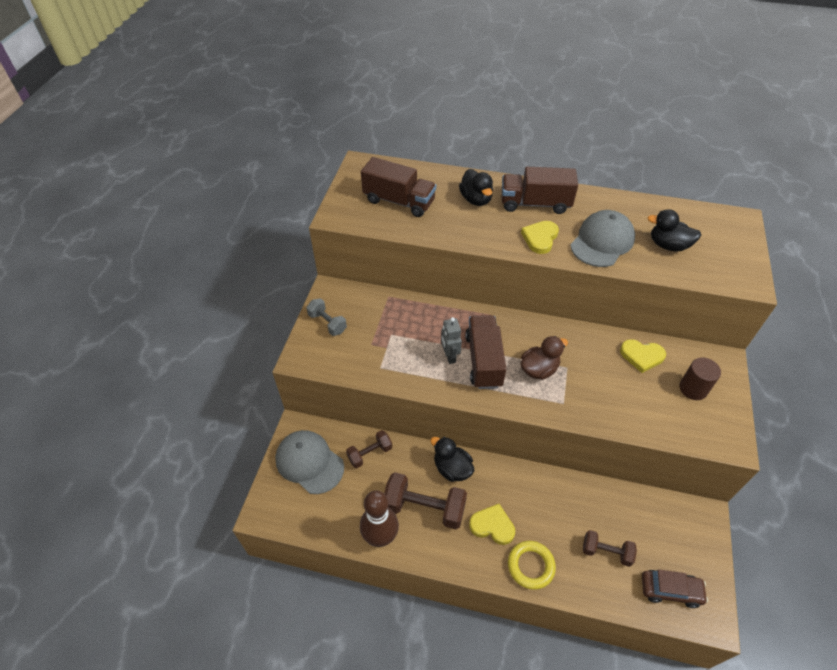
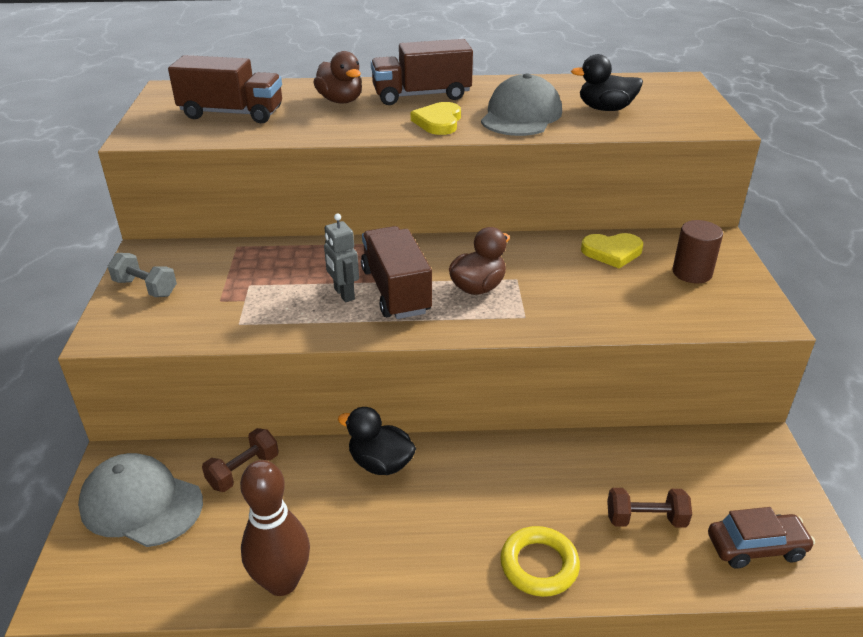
camera: 15 degrees left, 15 degrees down
brown dumbbell [384,472,467,529] -> none
black duck [459,169,493,206] -> brown duck [313,51,362,103]
yellow heart [469,504,515,545] -> none

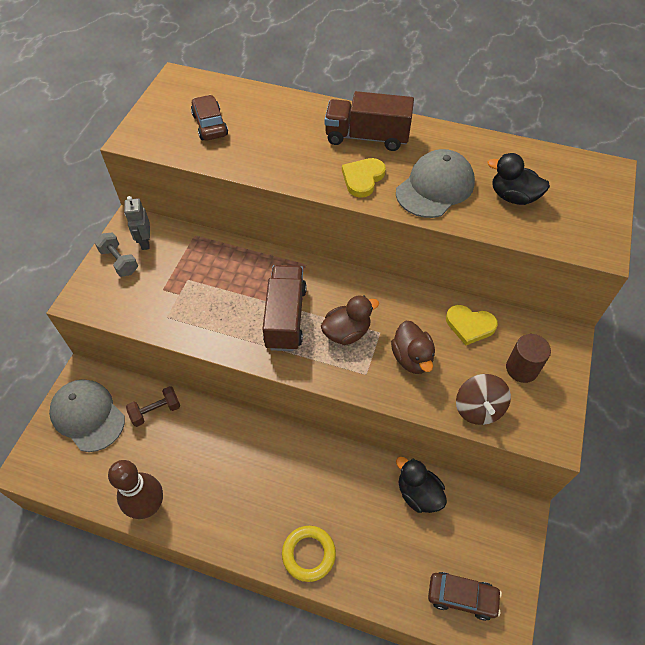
camera: 20 degrees right, 20 degrees up
brown truck [168,55,282,123] -> brown car [191,95,228,140]
brown duck [313,51,362,103] -> brown duck moved to [391,321,435,374]
grey robot [324,214,359,302] -> grey robot moved to [124,196,150,250]
black duck [338,407,416,475] -> black duck moved to [396,457,447,513]
brown dumbbell [607,488,692,528] -> none
none -> brown spinning top [456,374,511,425]

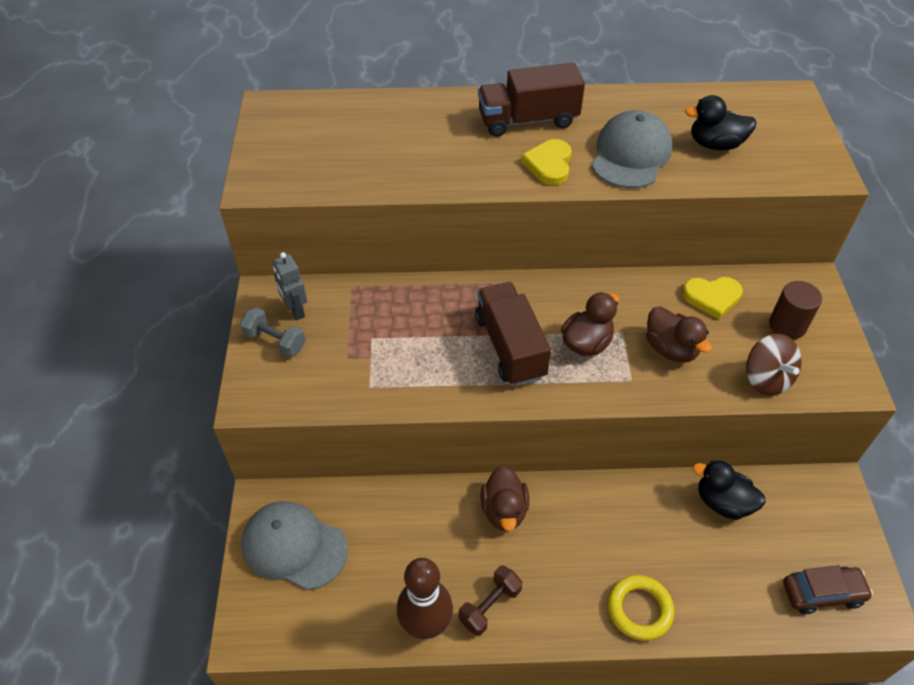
camera: 20 degrees left, 5 degrees down
brown dumbbell [126,386,180,427] -> brown dumbbell moved to [458,566,522,636]
brown car [191,95,228,140] -> none
none -> brown duck [481,465,529,531]

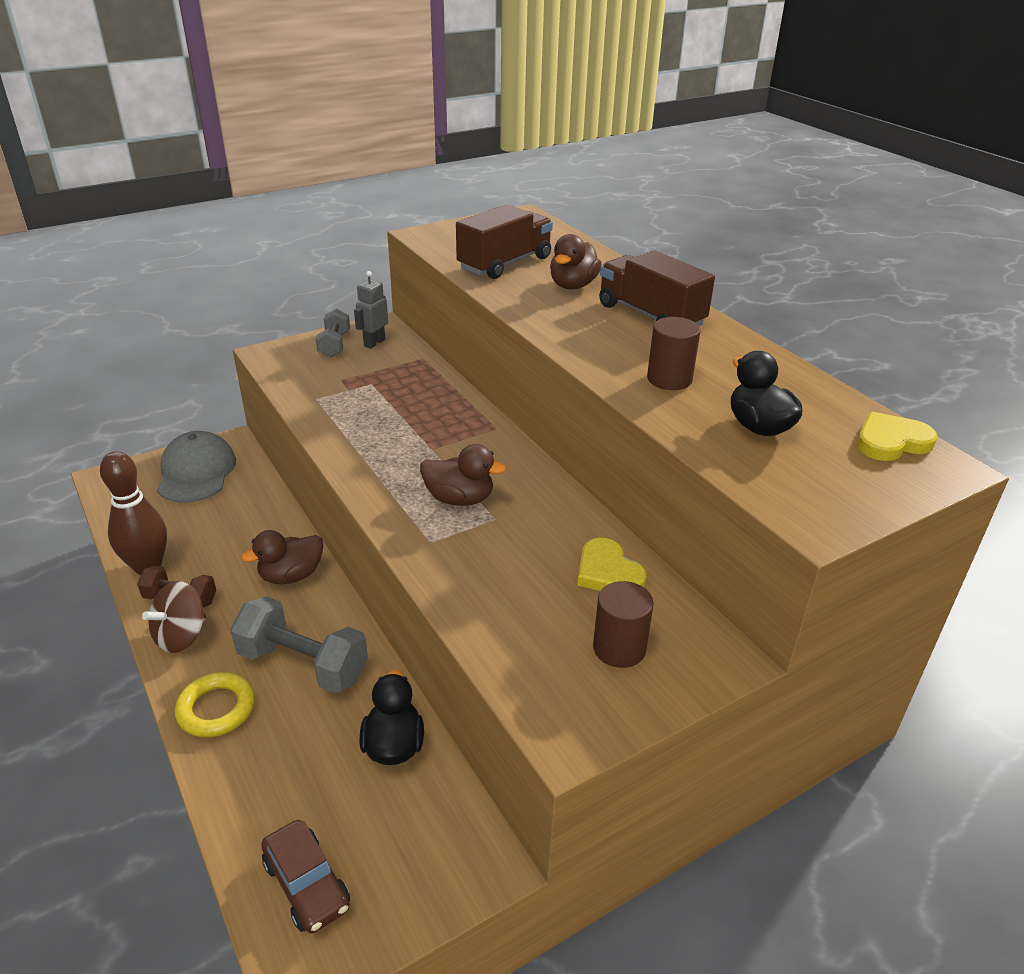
camera: 60 degrees right, 15 degrees down
brown truck [475,282,551,386] -> brown truck moved to [456,205,553,279]
yellow heart [521,139,572,185] -> yellow heart moved to [857,412,938,461]
grey cap [592,110,673,188] -> brown cylinder [647,317,701,390]
brown duck [646,306,712,362] -> brown duck moved to [550,234,602,289]
brown spinning top [746,334,802,396] -> brown spinning top moved to [142,581,206,653]
none -> grey dumbbell [230,596,368,693]

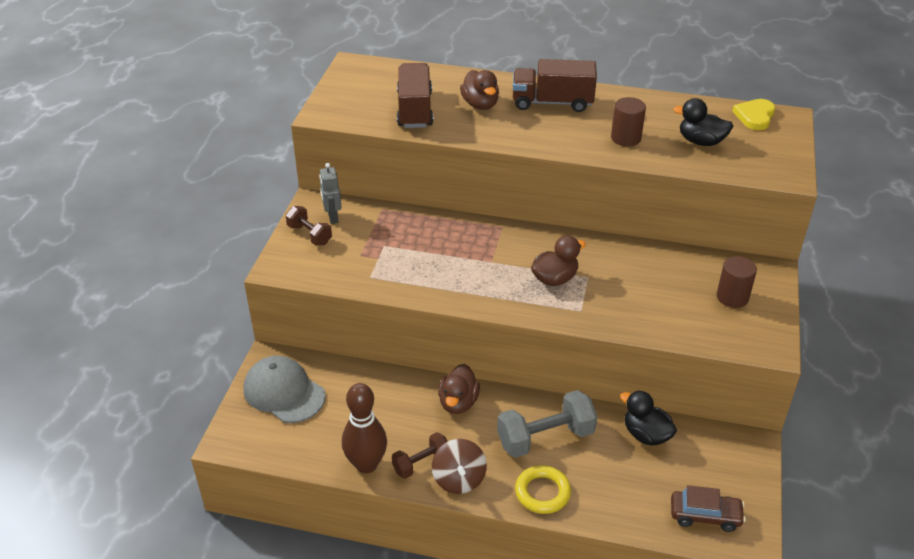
camera: 45 degrees left, 5 degrees up
grey dumbbell [316,309,350,358] -> brown dumbbell [286,206,332,245]
yellow heart [577,538,647,591] -> none

